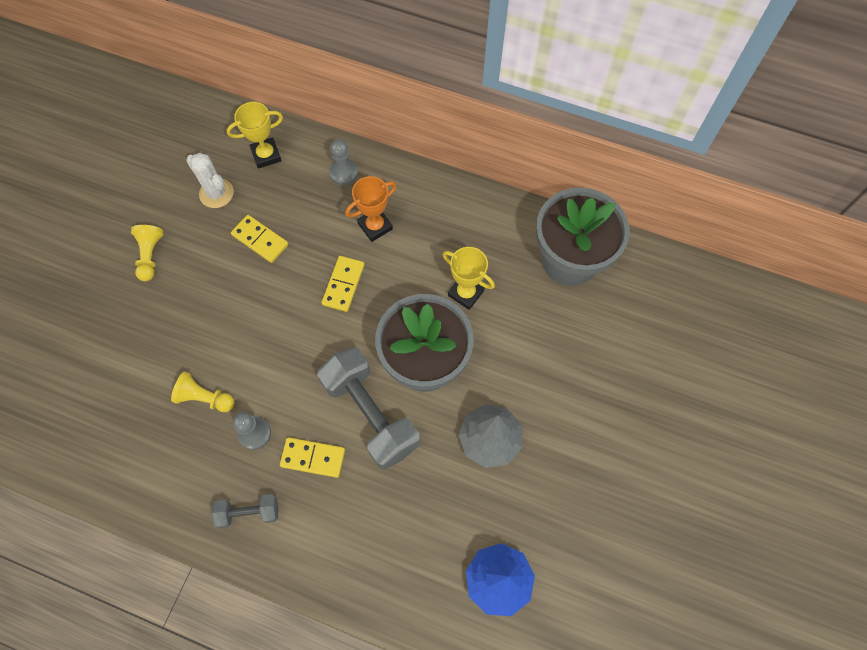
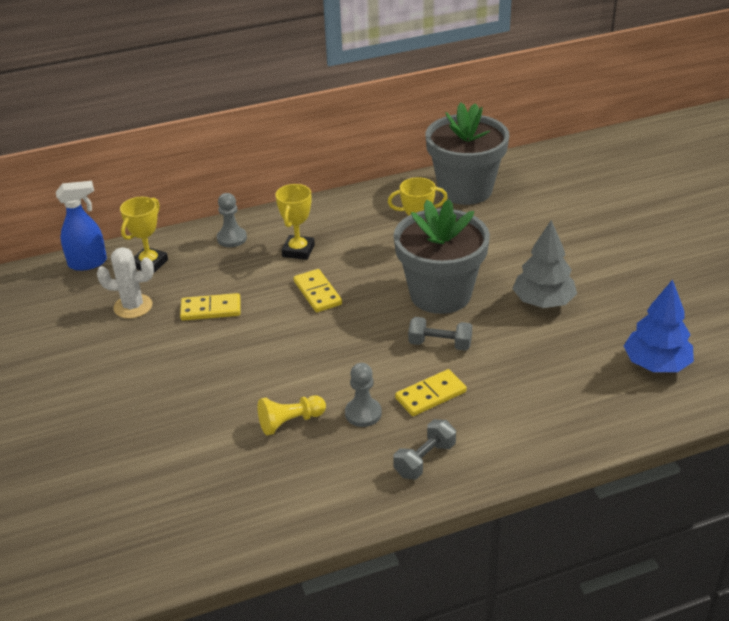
camera: 40 degrees left, 30 degrees down
yellow pawn [131,225,163,281] -> none
grey dumbbell [317,347,420,470] -> grey dumbbell [408,317,472,351], size x0.50
orange trophy [345,176,397,242] -> yellow trophy [275,184,315,260]
none -> blue spray bottle [56,181,107,271]

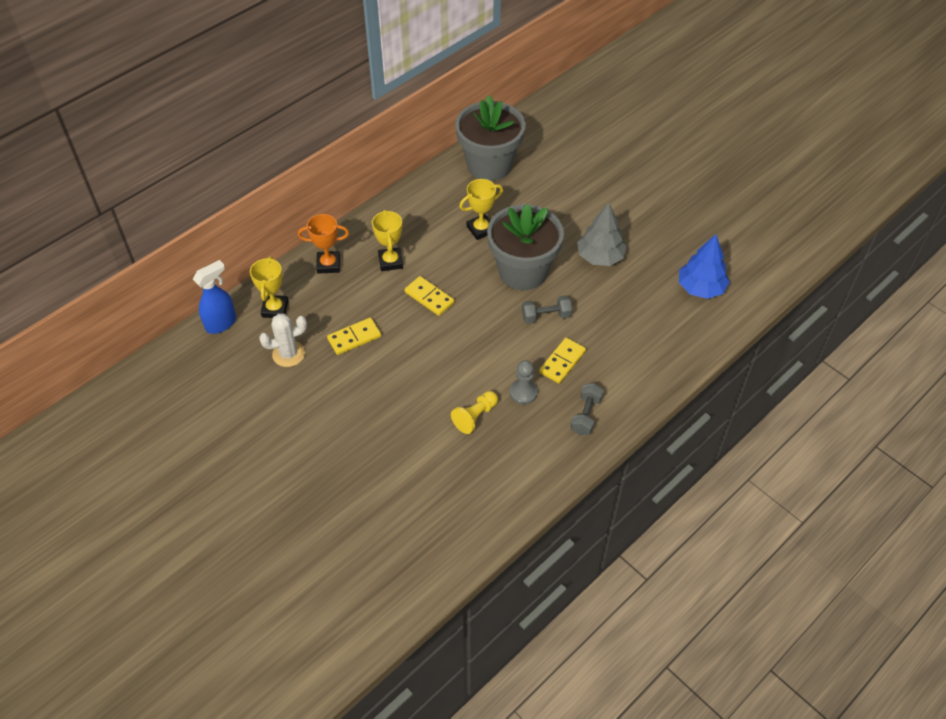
camera: 25 degrees left, 15 degrees up
grey pawn [217,193,247,247] -> orange trophy [298,214,349,274]

